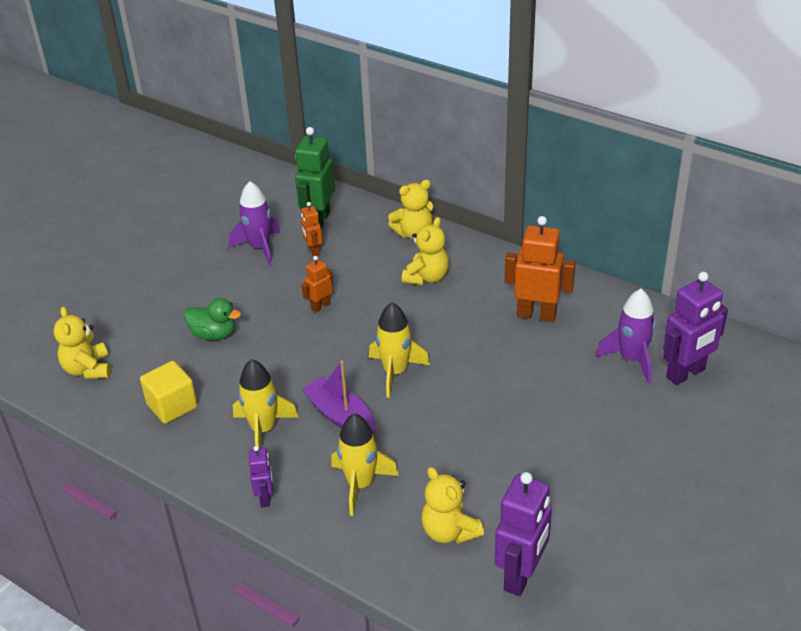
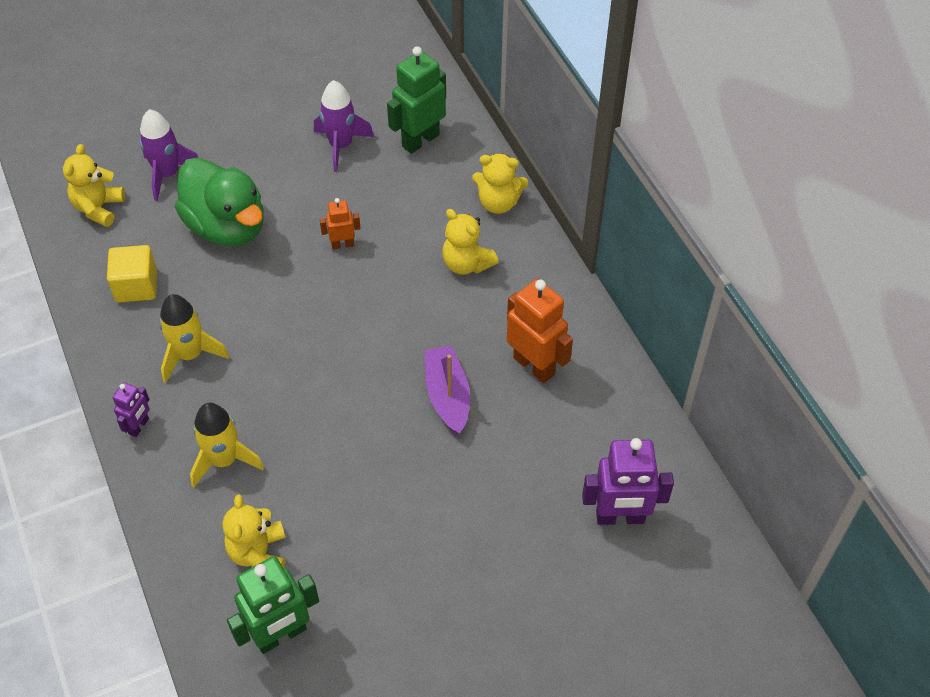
camera: 30 degrees right, 15 degrees up
green duck [184,298,241,340] -> green duck [175,158,264,246], size x1.88
orange robot [301,202,323,257] -> none
purple boat [301,360,376,433] -> purple boat moved to [424,346,470,435]
yellow rocket [369,302,430,398] -> none
yellow teddy bear [402,217,449,285] -> yellow teddy bear turned 75 degrees clockwise [442,209,499,275]
purple robot [495,472,552,596] -> green robot [227,556,319,654]
purple rocket [596,289,656,383] -> purple rocket moved to [139,109,199,201]

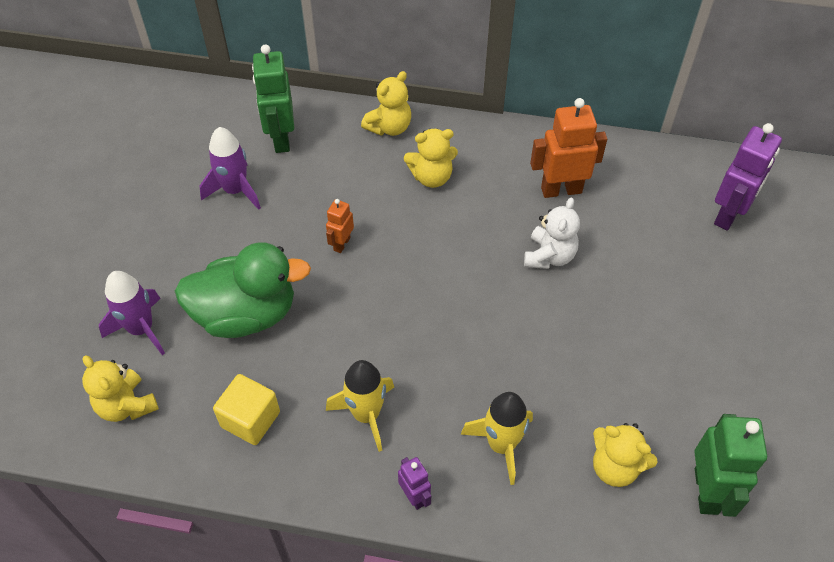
camera: 55 degrees left, 0 degrees up
purple boat [424,346,470,435] -> white teddy bear [524,198,580,269]

